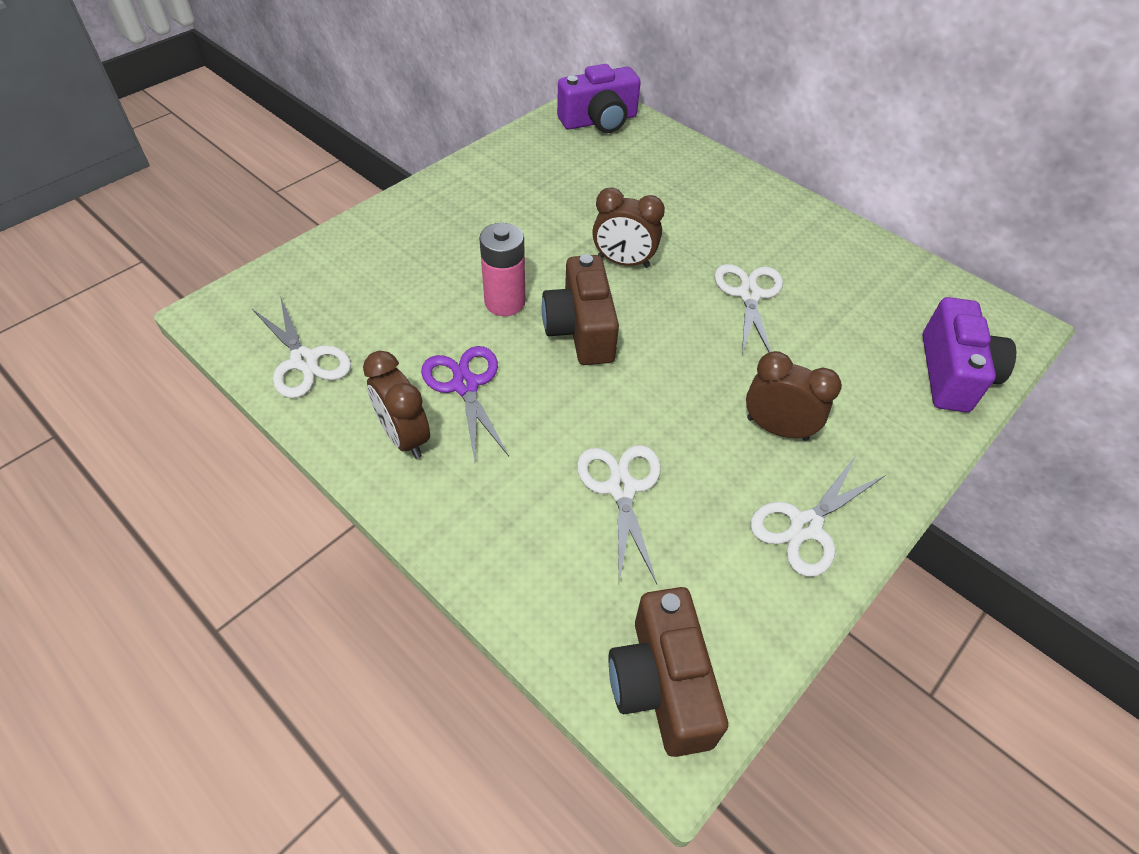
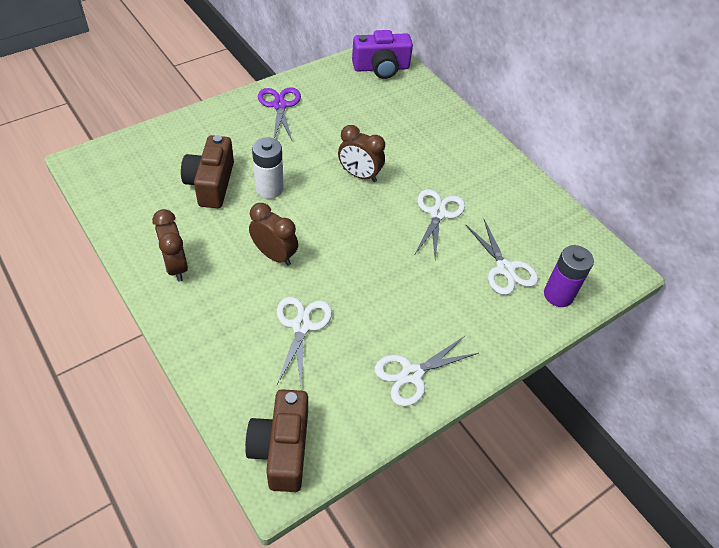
camera: 10 degrees right, 0 degrees up
white scissors [252,296,351,398] -> white scissors moved to [466,219,538,295]
purple scissors [421,346,509,461] -> purple scissors moved to [258,88,301,140]
pink battery [479,223,525,316] -> white battery [252,137,284,199]
brown camera [542,254,619,365] -> brown camera moved to [181,135,234,208]
brown clock [746,351,842,441] -> brown clock moved to [249,203,298,266]
purple camera [923,297,1016,412] -> purple battery [544,245,594,307]

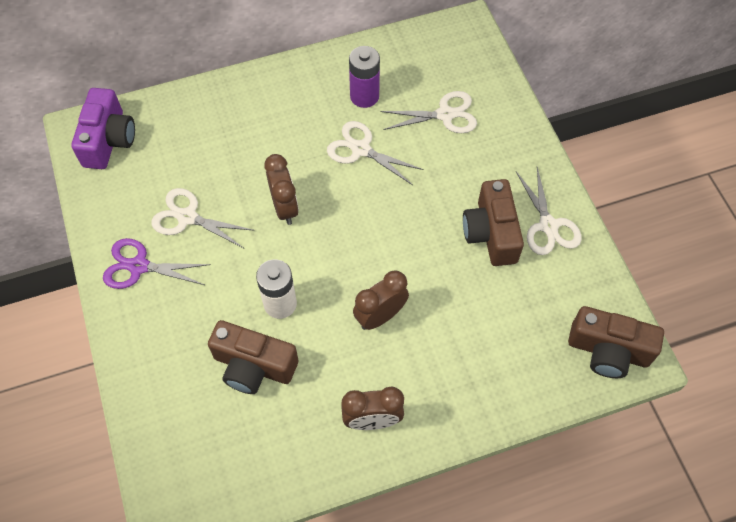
camera: 70 degrees left, 10 degrees up
white scissors [276,296,332,386] -> white scissors moved to [151,188,255,248]
brown clock [338,125,385,182] -> brown clock turned 60 degrees counterclockwise [264,154,299,225]
purple battery [544,245,594,307] -> purple battery moved to [349,46,380,108]
none -> brown camera [463,179,524,266]

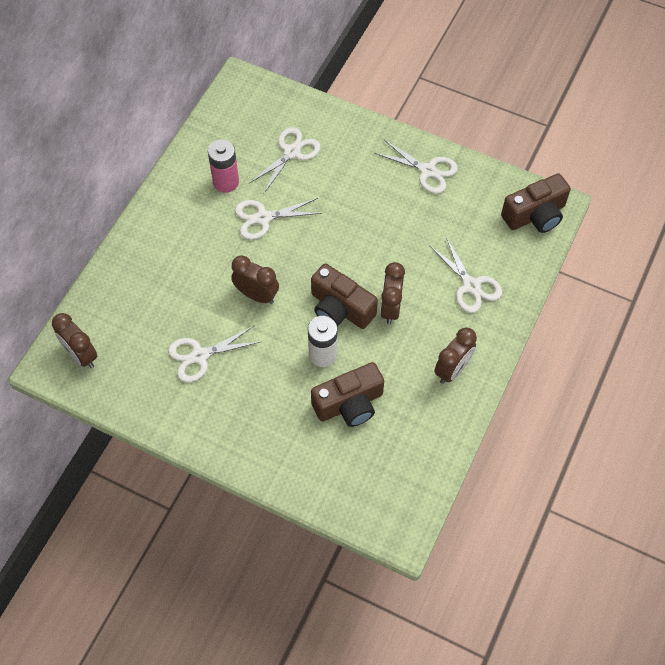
camera: 45 degrees left, 0 degrees up
purple camera [71,88,135,169] -> brown clock [52,313,97,368]
purple scissors [103,238,211,289] -> none
purple battery [349,46,380,108] -> pink battery [208,139,239,193]
brown camera [463,179,524,266] -> brown camera moved to [311,263,378,329]
none -> white scissors [430,237,502,313]

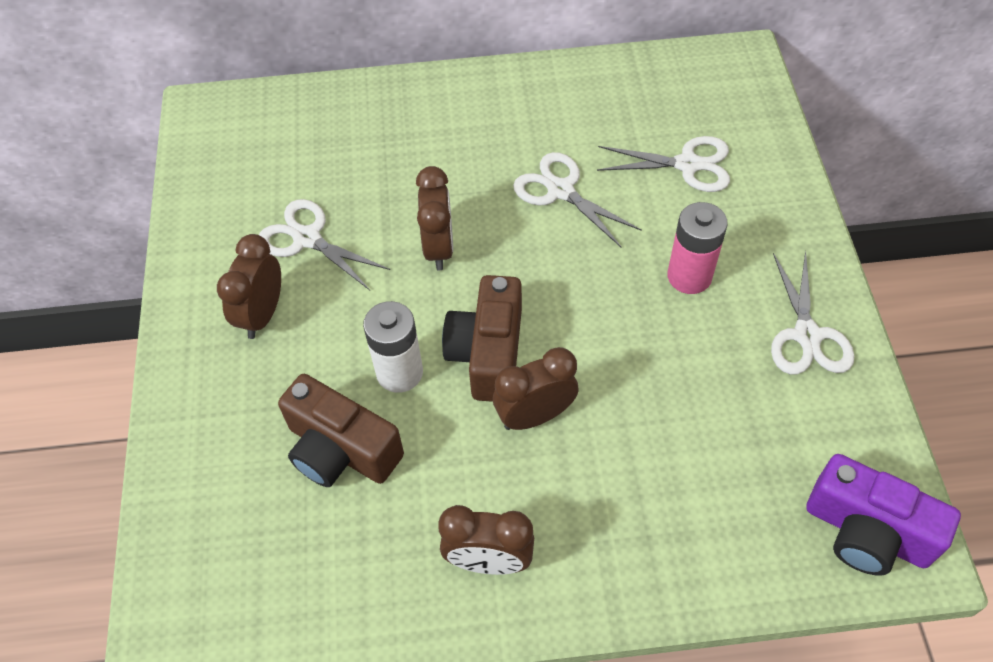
camera: 60 degrees right, 5 degrees down
brown clock [52,313,97,368] -> brown clock moved to [217,234,281,339]
pink battery [208,139,239,193] -> pink battery moved to [667,202,728,294]
white scissors [430,237,502,313] -> none
brown camera [501,173,571,233] -> purple camera [806,454,961,576]

